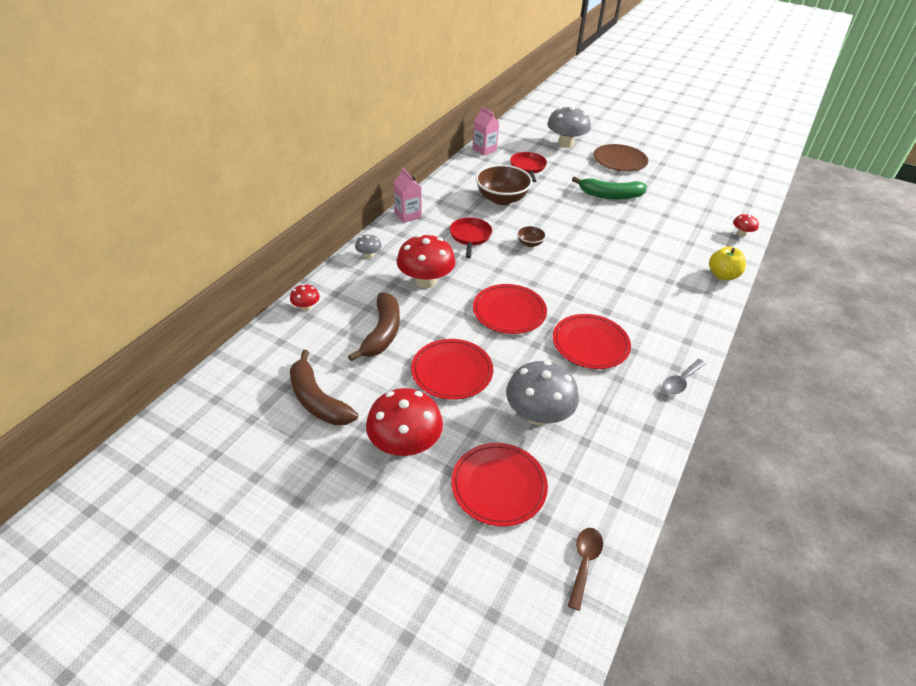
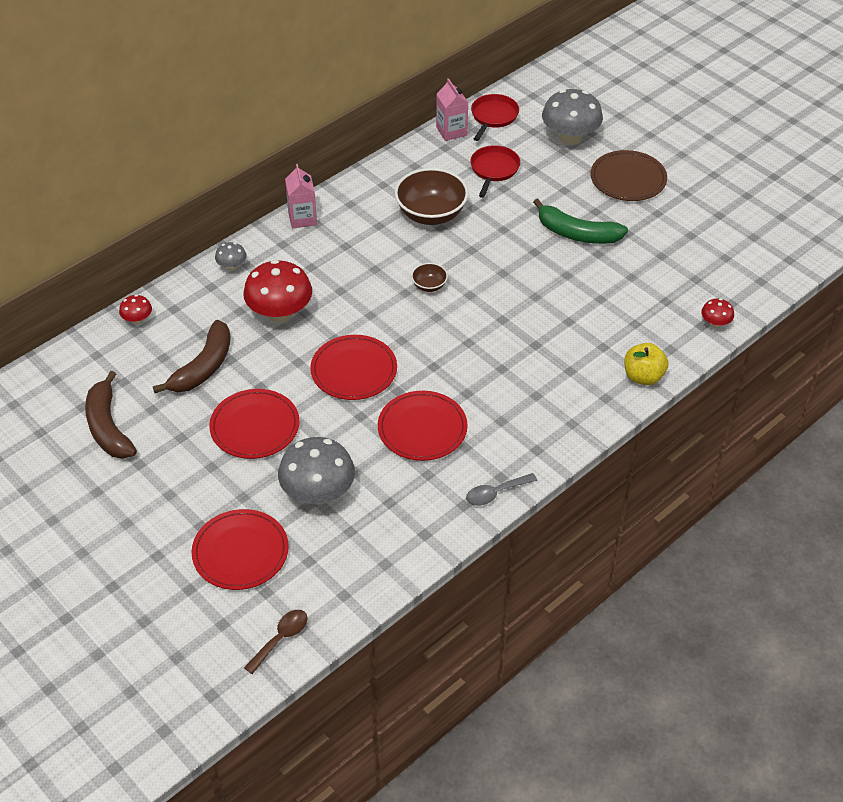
camera: 20 degrees right, 5 degrees up
red mushroom [366,388,443,456] -> none
red pan [450,217,492,258] -> red pan moved to [471,94,519,141]

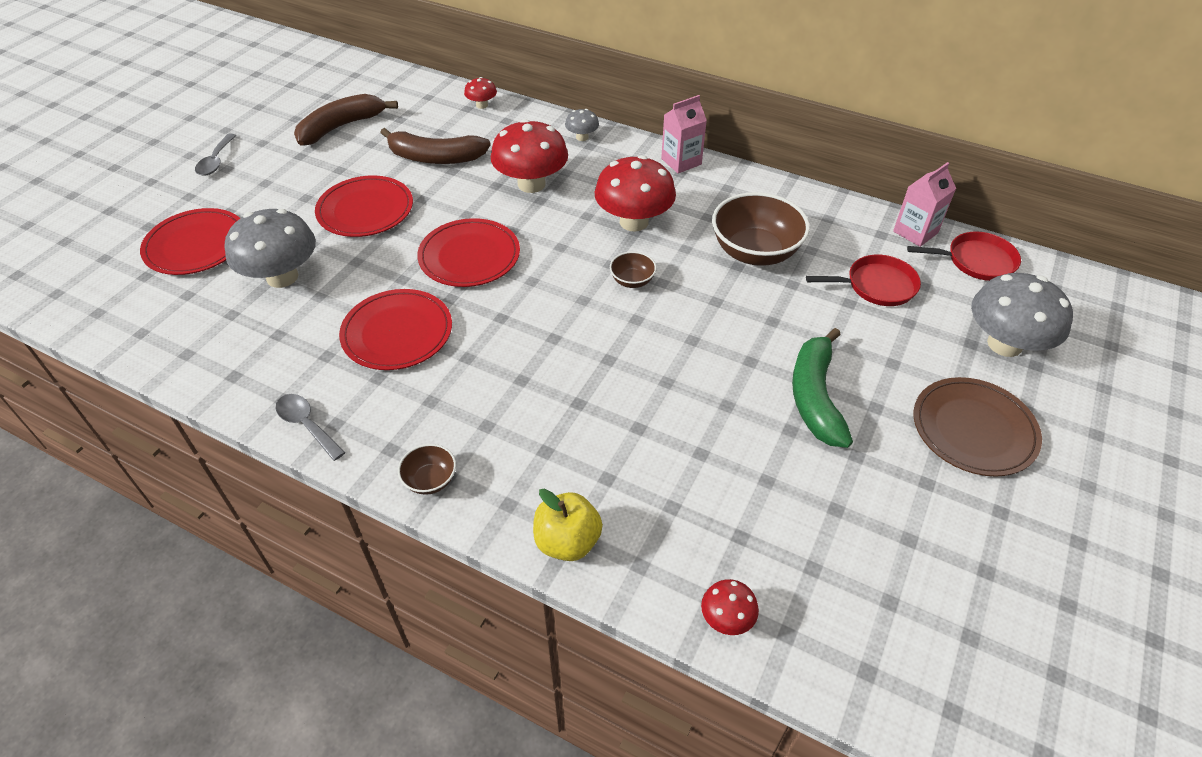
camera: 70 degrees right, 0 degrees up
brown spoon [244,610,308,674] -> none
none -> grey spoon [195,134,236,176]
none -> brown bowl [398,444,456,495]
none -> red mushroom [595,155,676,232]

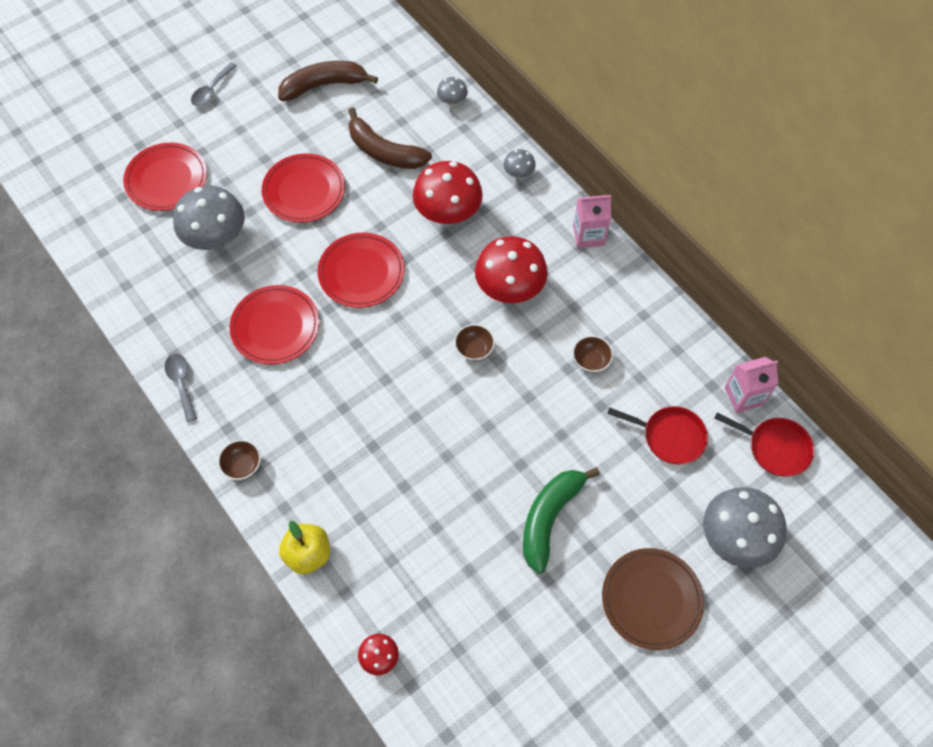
camera: 25 degrees right, 15 degrees up
red mushroom [464,77,497,109] -> grey mushroom [437,77,468,106]
brown bowl [712,192,810,266] -> brown bowl [572,336,613,373], size x0.48

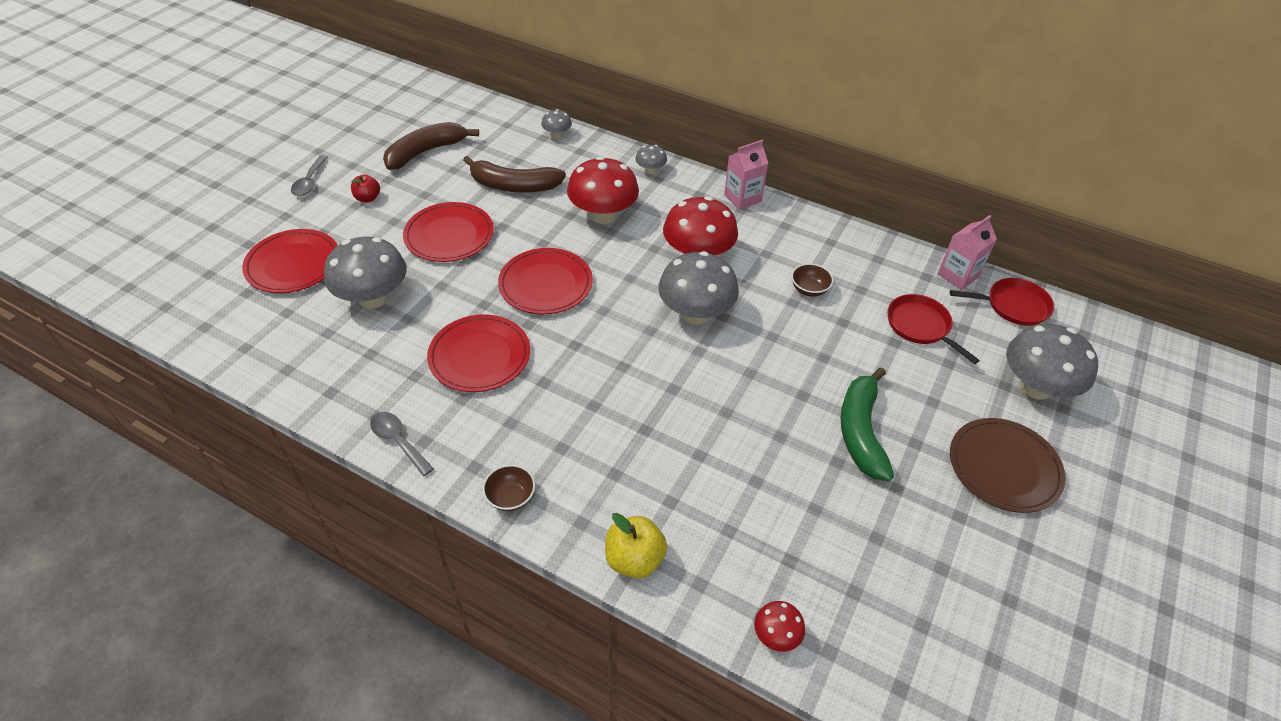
camera: 25 degrees left, 15 degrees down
brown bowl [454,324,495,361] -> grey mushroom [658,251,739,324]
red pan [607,406,708,465] -> red pan turned 120 degrees counterclockwise [888,294,980,364]
none -> red apple [351,174,380,202]

